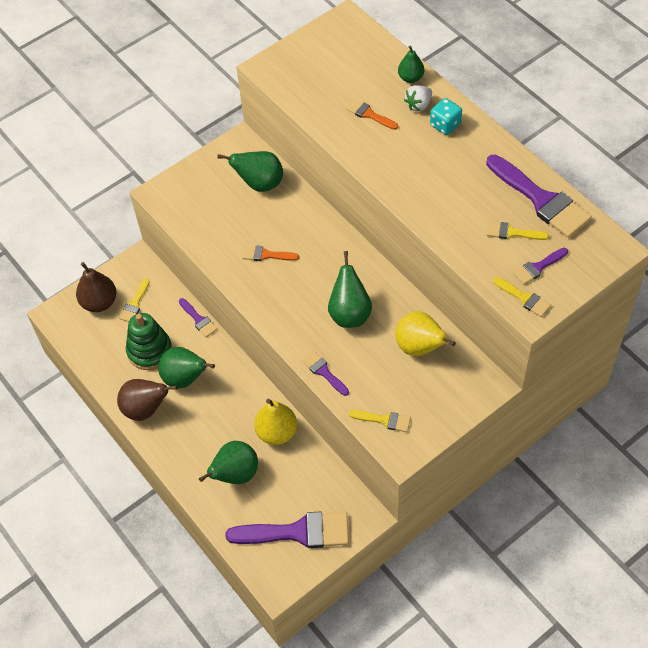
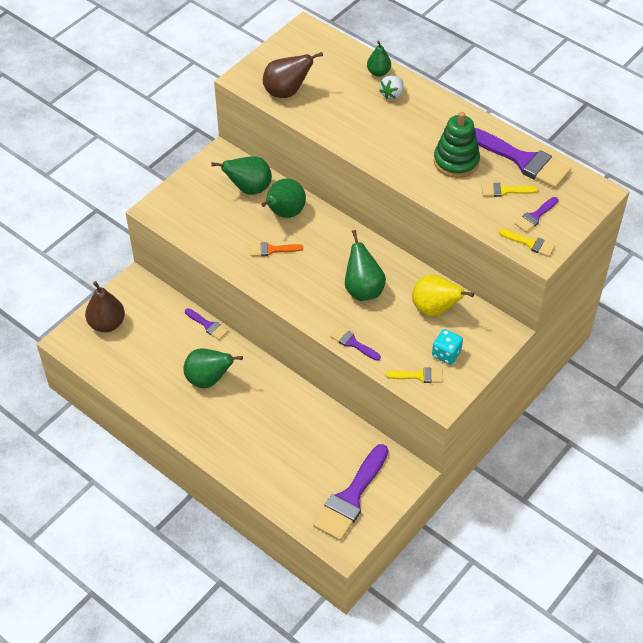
camera: 15 degrees left, 5 degrees down
brown pear [117,379,178,421] -> brown pear moved to [263,52,323,98]
yellow brush [119,278,150,322] -> none
green stacking toy [126,313,172,370] -> green stacking toy moved to [434,112,480,178]
green pear [199,441,258,484] -> green pear moved to [261,178,306,218]
purple brush [226,512,349,548] -> purple brush turned 135 degrees clockwise [313,444,388,541]
yellow pear [254,399,297,445] -> none
orange brush [346,99,398,130] -> none
turquoise dice [430,98,462,135] -> turquoise dice moved to [432,329,463,364]

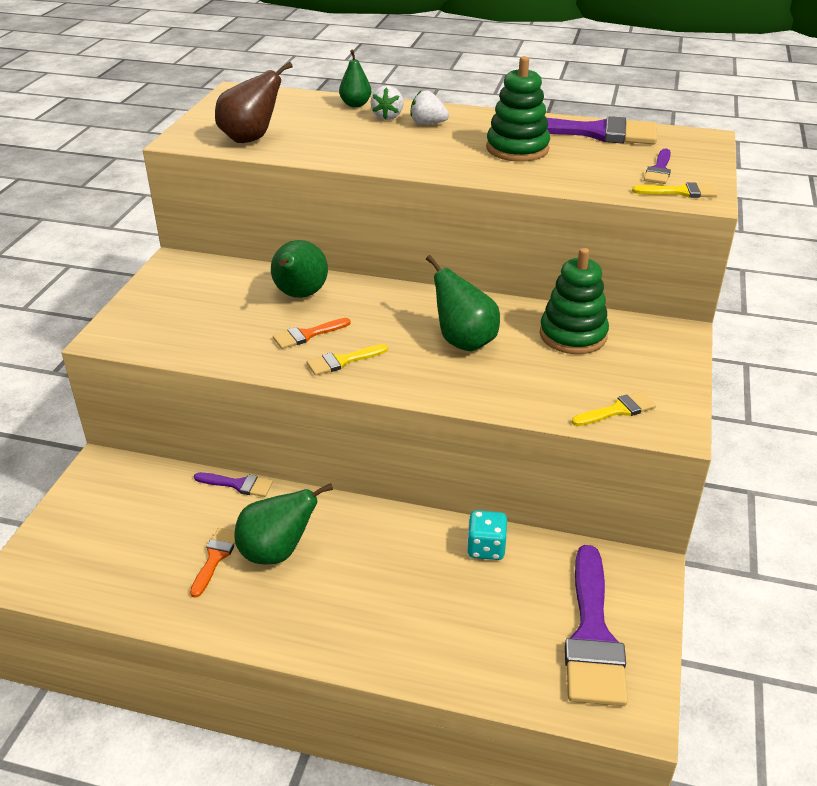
camera: 25 degrees left, 15 degrees down
brown pear [85,281,125,332] -> none
green pear [211,156,272,195] -> none
purple brush [330,326,381,361] -> none
yellow pear [412,275,474,316] -> green stacking toy [540,248,609,354]
turquoise dice [432,329,463,364] -> turquoise dice moved to [467,510,507,560]
yellow brush [481,183,538,197] -> yellow brush moved to [306,344,388,376]
none -> orange brush [190,528,235,598]
none -> white strawberry [411,90,449,125]

